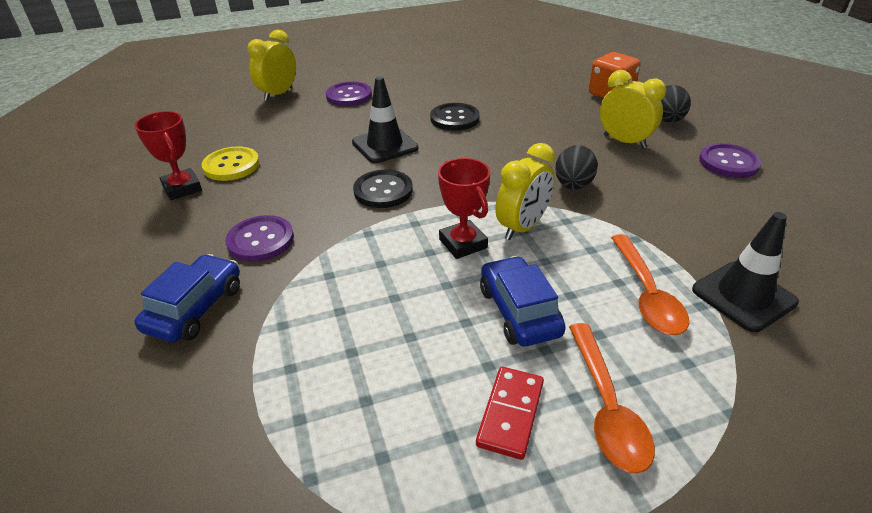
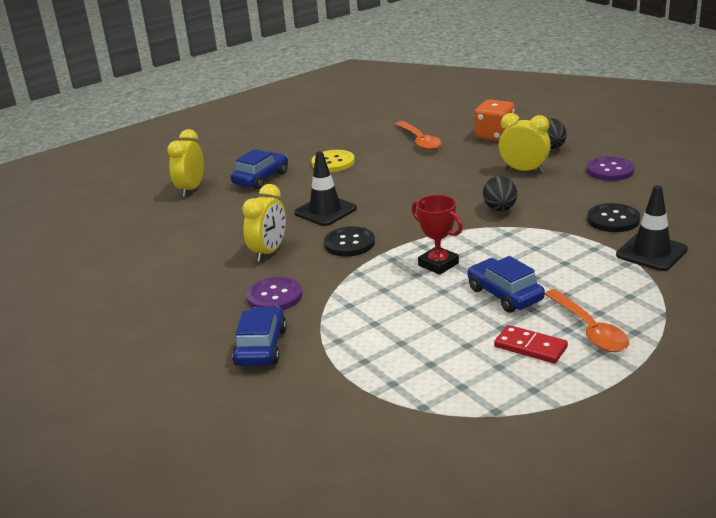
camera: 15 degrees left, 10 degrees down
red trophy [134,111,202,200] -> none
yellow button [201,146,260,181] -> yellow button moved to [312,150,355,172]
purple button [326,82,372,106] -> blue car [230,149,288,189]
black button [430,103,480,131] -> black button moved to [587,203,640,232]
red domino [476,367,544,460] -> red domino turned 60 degrees counterclockwise [494,325,568,364]
yellow clock [495,143,555,240] -> yellow clock moved to [242,184,286,262]
orange spoon [611,234,689,335] -> orange spoon moved to [396,121,442,150]

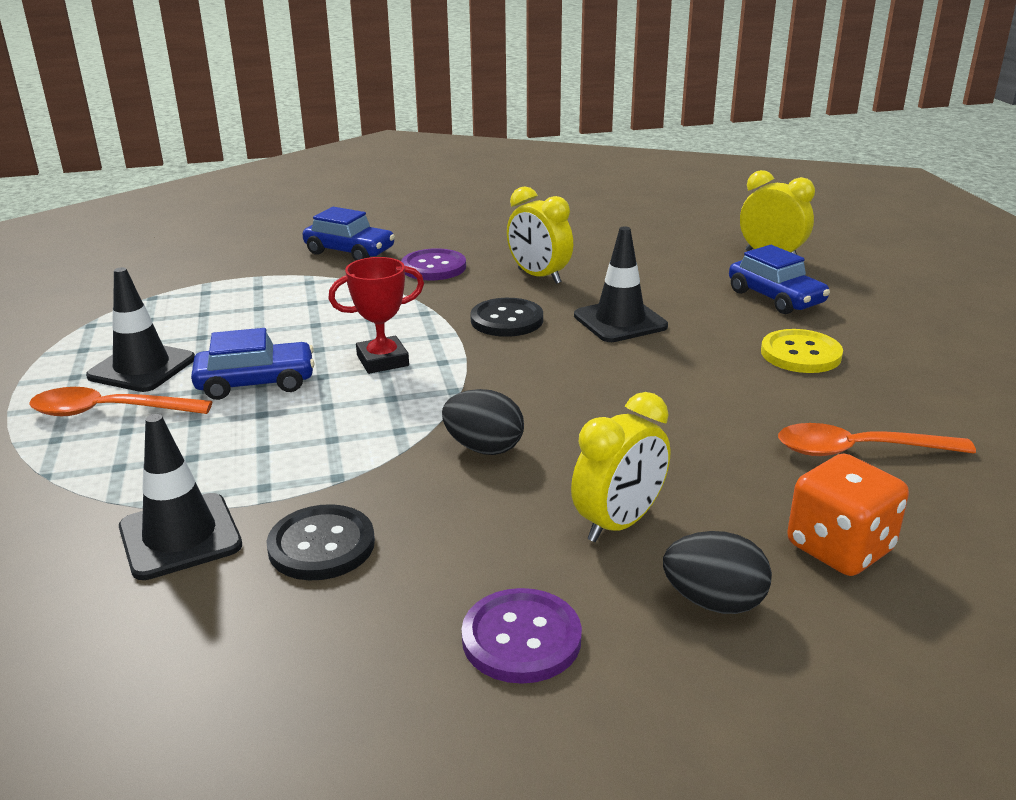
camera: 110 degrees right, 0 degrees up
red domino [494,325,568,364] -> black traffic cone [86,267,195,392]

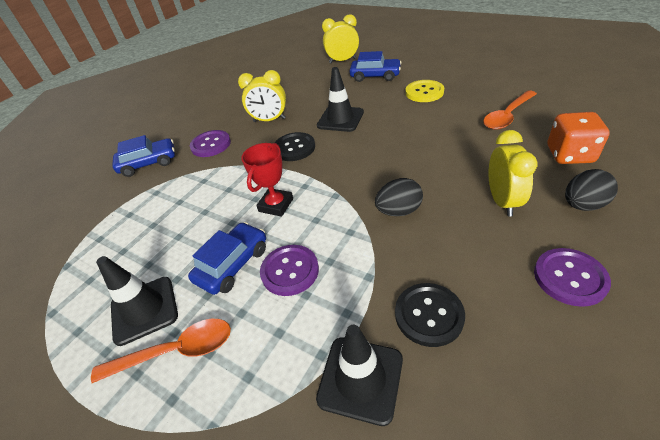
camera: 40 degrees left, 15 degrees up
orange spoon [29,387,212,416] -> orange spoon turned 150 degrees counterclockwise [91,319,231,383]
none -> purple button [260,245,319,296]

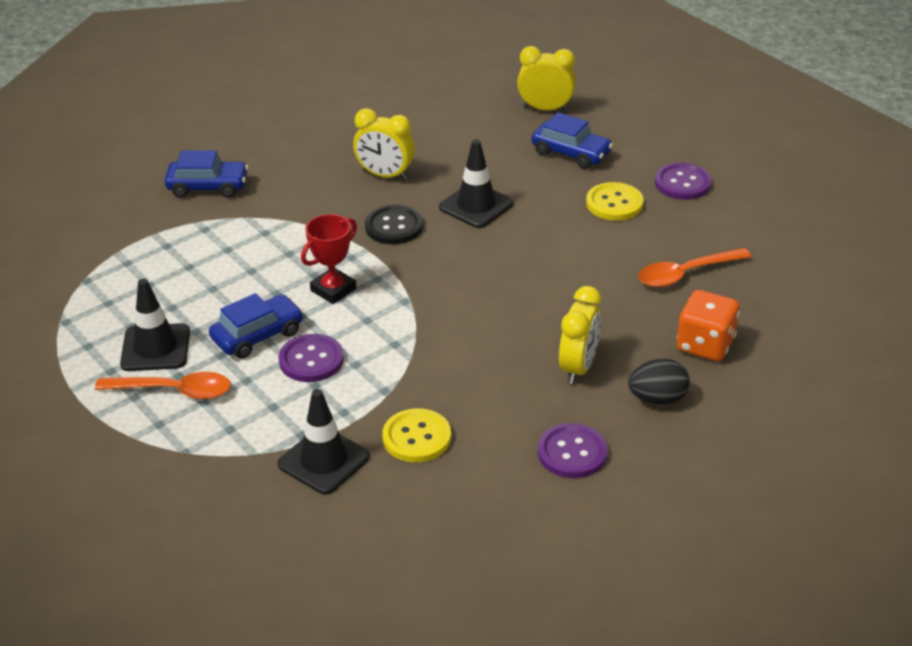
camera: 15 degrees right, 5 degrees down
purple button [190,130,231,157] -> purple button moved to [655,163,712,200]
black egg [375,178,423,216] -> none
black button [395,283,465,347] -> yellow button [382,408,451,463]

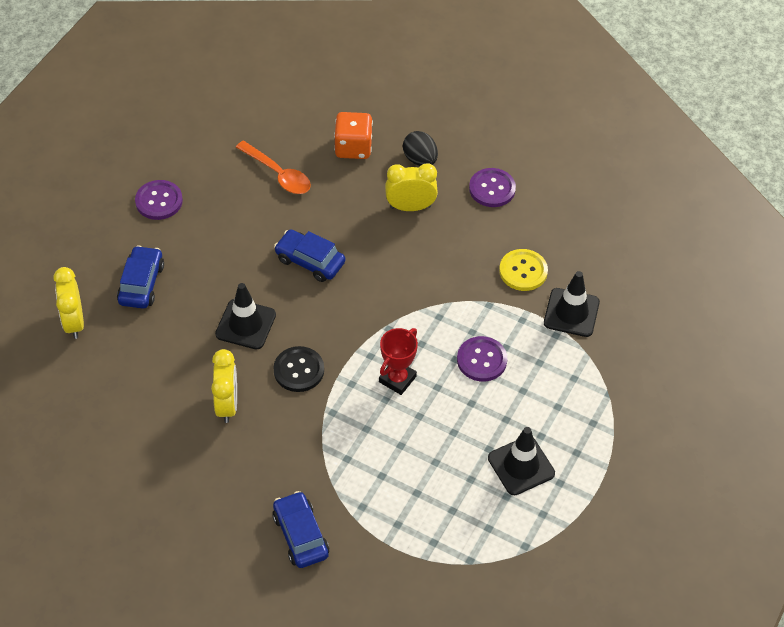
camera: 115 degrees left, 15 degrees up
orange spoon [95,372,231,399] -> none
blue car [209,293,304,359] -> blue car moved to [274,229,345,282]
red trophy [301,214,357,304] -> red trophy turned 75 degrees counterclockwise [379,328,418,395]
yellow button [586,182,644,221] -> none

